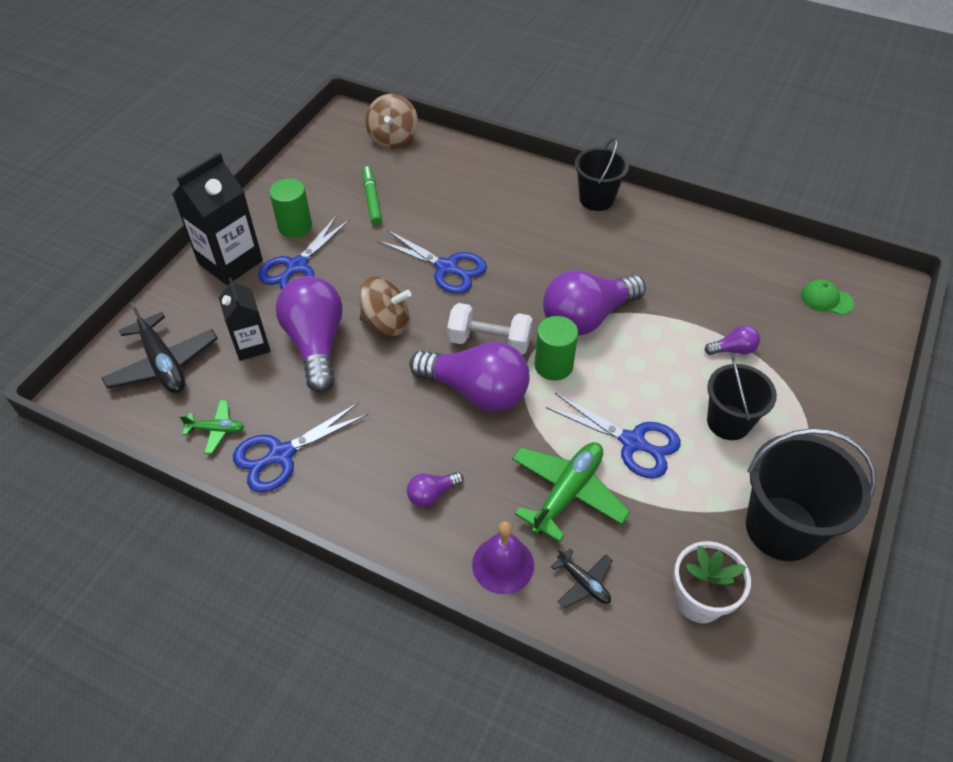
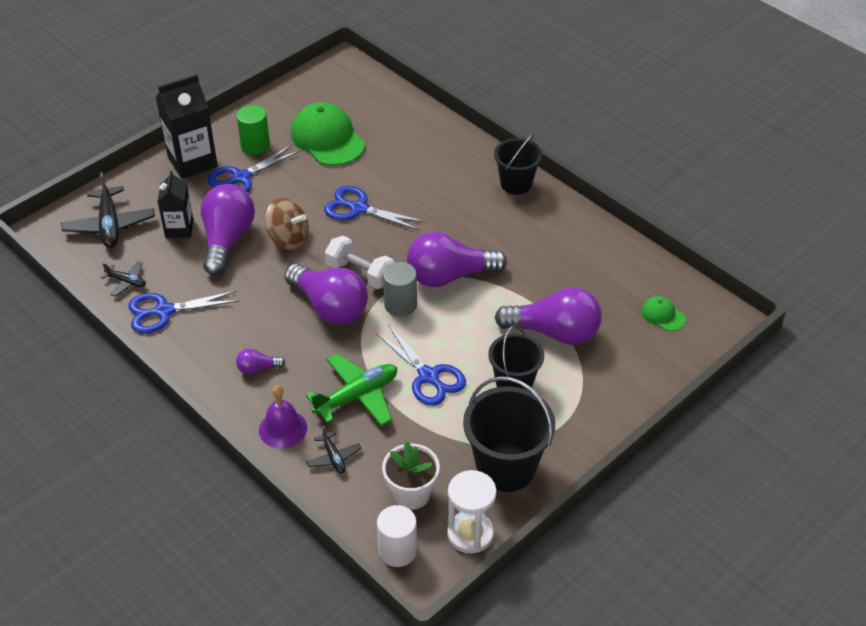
camera: 20 degrees right, 5 degrees down
green plane [179,400,244,454] -> black plane [101,261,146,297]
green marker [362,166,382,225] -> green cap [291,102,365,166]
brown spinning top [365,94,418,149] -> none
blue scissors [377,230,487,294] -> blue scissors turned 150 degrees clockwise [324,186,426,231]
green cylinder [534,316,578,381] -> grey cylinder [383,262,417,317]
purple light bulb [704,325,760,355] -> purple light bulb [495,287,602,345], size x2.25
none -> white cylinder [377,505,417,567]
none -> white hourglass [447,470,496,553]

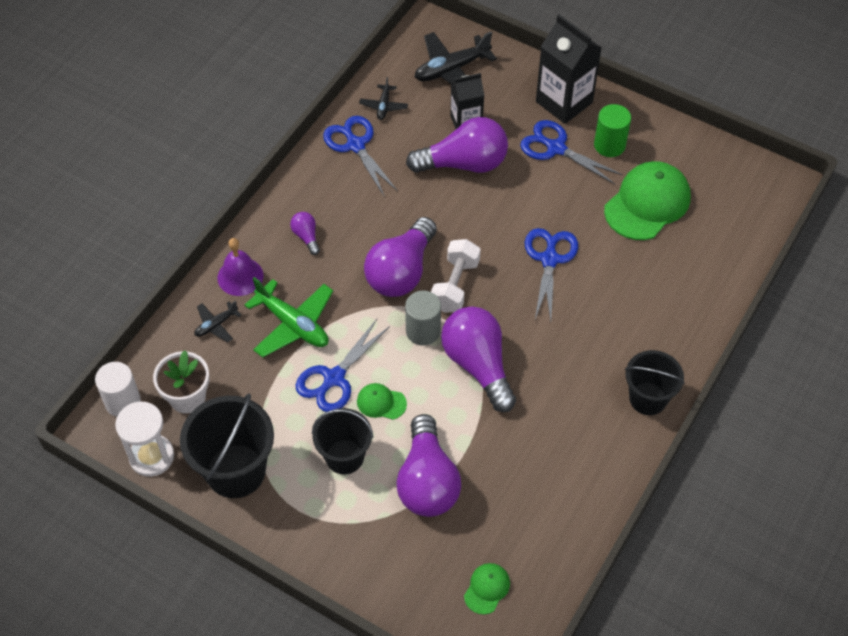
camera: 75 degrees right, 10 degrees up
brown spinning top [265,198,309,250] -> none
none -> green cap [357,383,407,420]

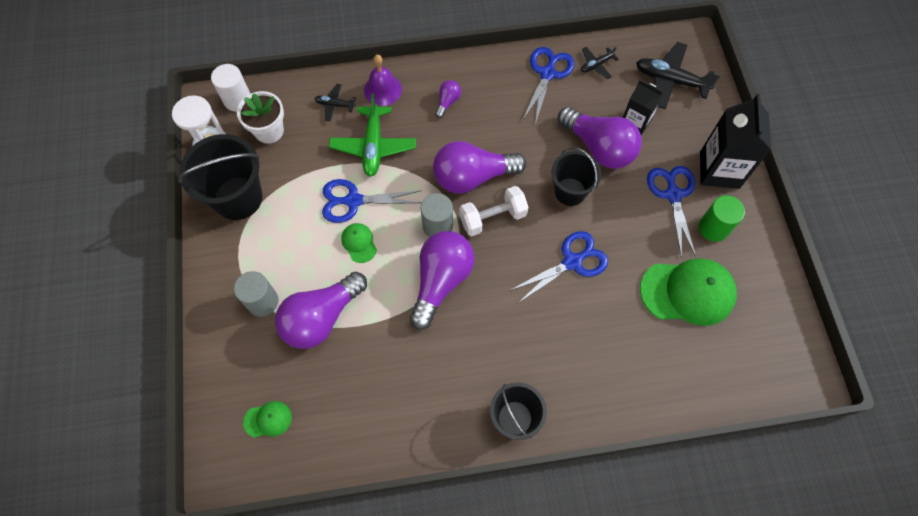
camera: 50 degrees right, 10 degrees up
black bucket [312,408,373,474] -> black bucket moved to [551,147,601,206]
none -> grey cylinder [234,271,278,317]

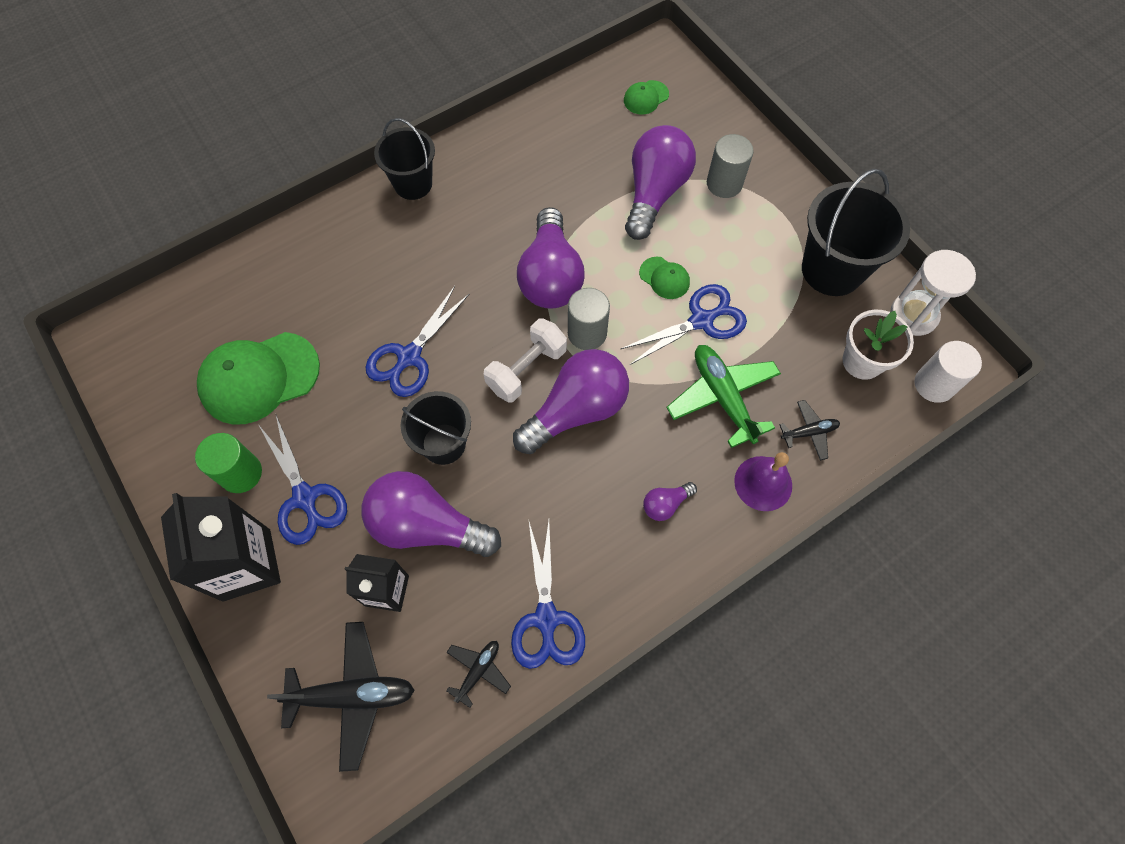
camera: 155 degrees right, 0 degrees up
purple light bulb [435,80,461,118] -> purple light bulb turned 60 degrees clockwise [643,482,697,521]

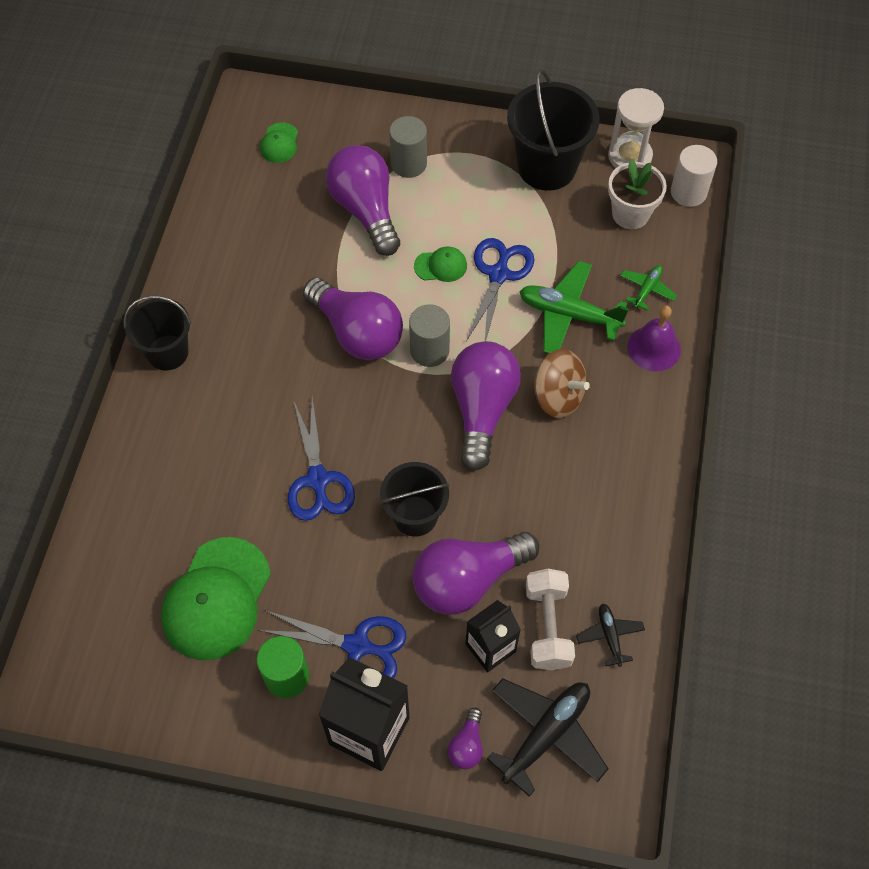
camera: 45 degrees left, 5 degrees down
white dumbbell [484,318,567,402] -> white dumbbell moved to [526,569,575,670]
blue scissors [511,521,585,669] -> none
purple light bulb [643,482,697,521] -> purple light bulb moved to [447,707,483,769]
black plane [779,400,840,461] -> green plane [620,265,677,310]
none -> brown spinning top [534,349,590,418]

